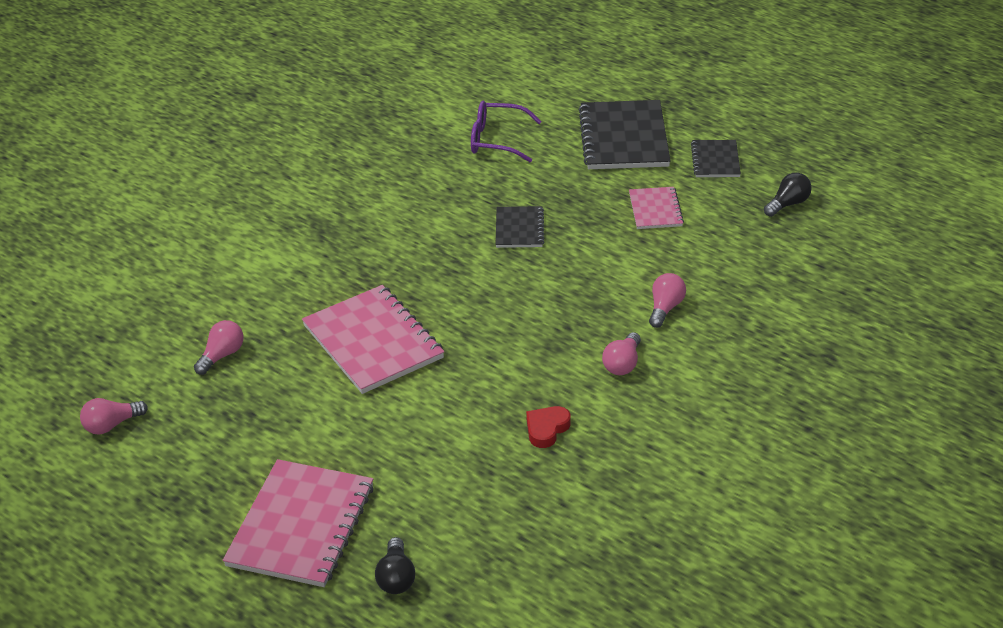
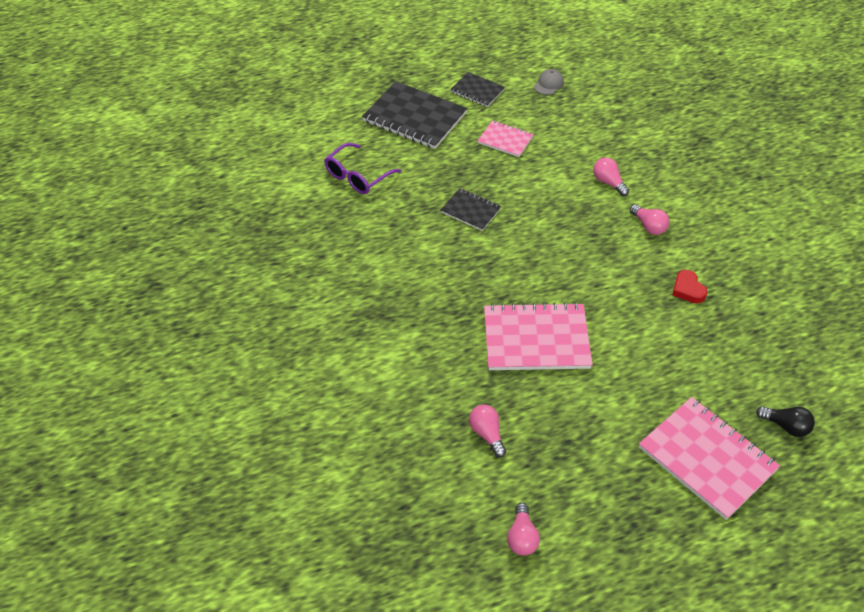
camera: 60 degrees left, 10 degrees up
black light bulb [764,173,812,217] -> grey cap [534,69,564,95]

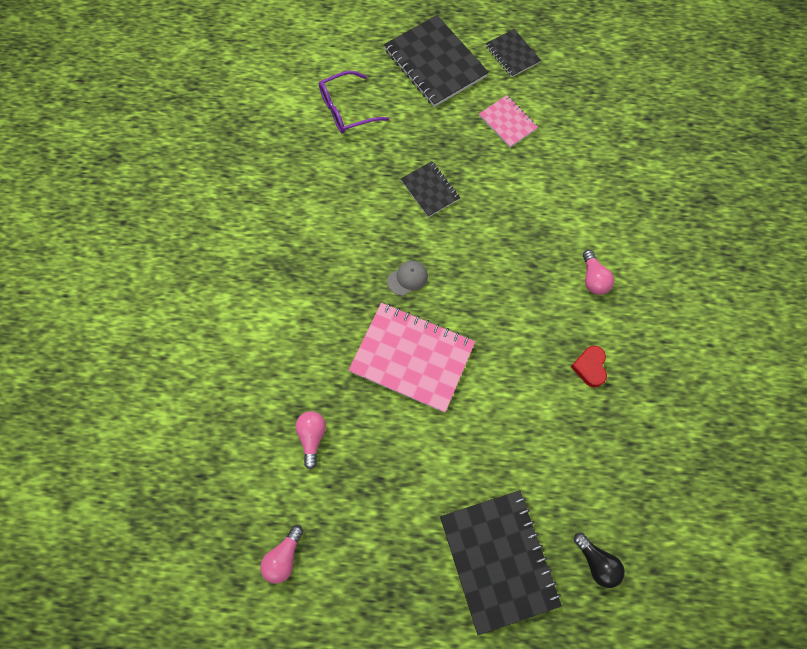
camera: 25 degrees right, 20 degrees up
grey cap [534,69,564,95] -> grey cap moved to [387,261,428,296]
pink light bulb [593,157,629,196] -> none
pink notebook [639,397,780,520] -> black notebook [440,490,562,635]

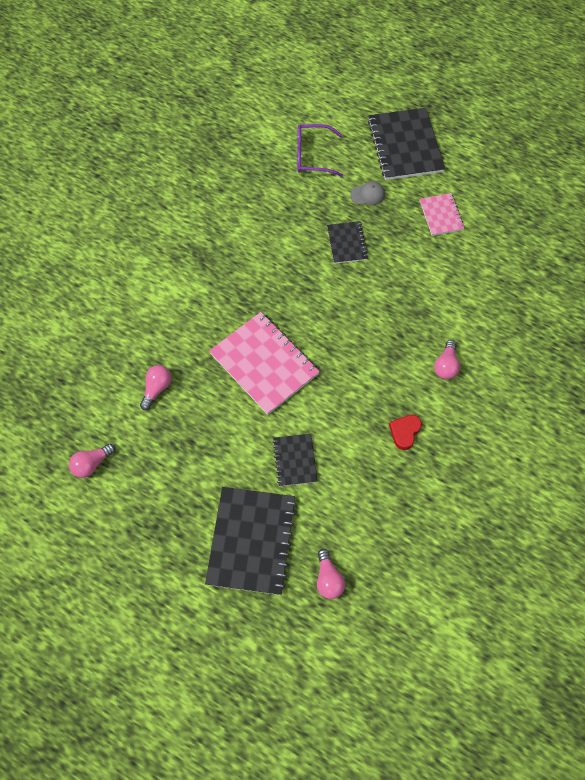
camera: 25 degrees right, 5 degrees down
grey cap [387,261,428,296] -> grey cap moved to [350,181,385,205]
black notebook [486,29,541,77] -> black notebook moved to [273,434,318,486]
black light bulb [574,533,625,588] -> pink light bulb [317,549,345,599]

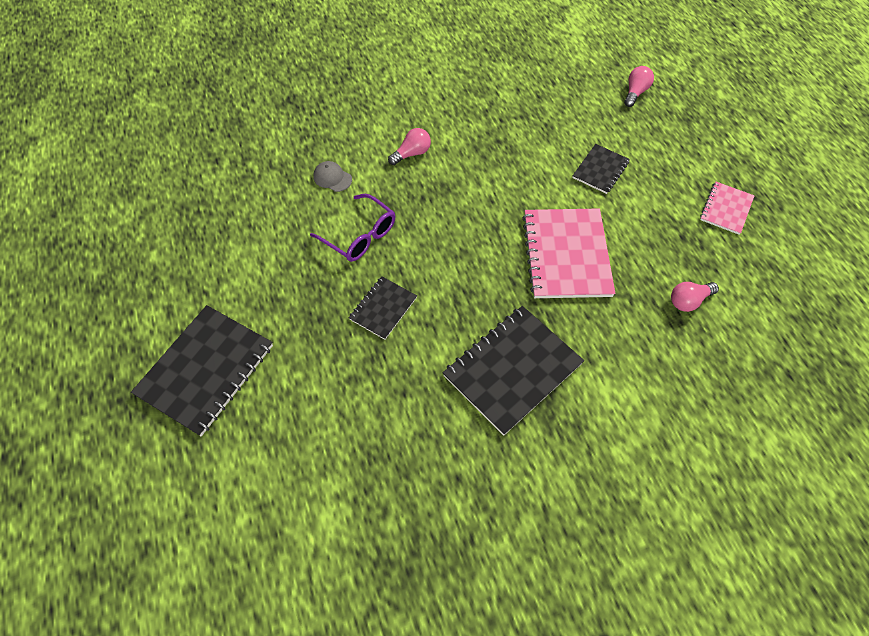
camera: 140 degrees left, 5 degrees down
pink light bulb [69,444,115,478] -> none
black notebook [205,487,297,595] -> black notebook moved to [443,306,584,436]
purple glasses [297,124,343,177] -> purple glasses moved to [310,194,395,262]
grey cap [350,181,385,205] -> grey cap moved to [313,161,352,192]
red heart [389,415,422,450] -> none
pink notebook [420,193,465,236] -> pink notebook moved to [700,182,755,235]

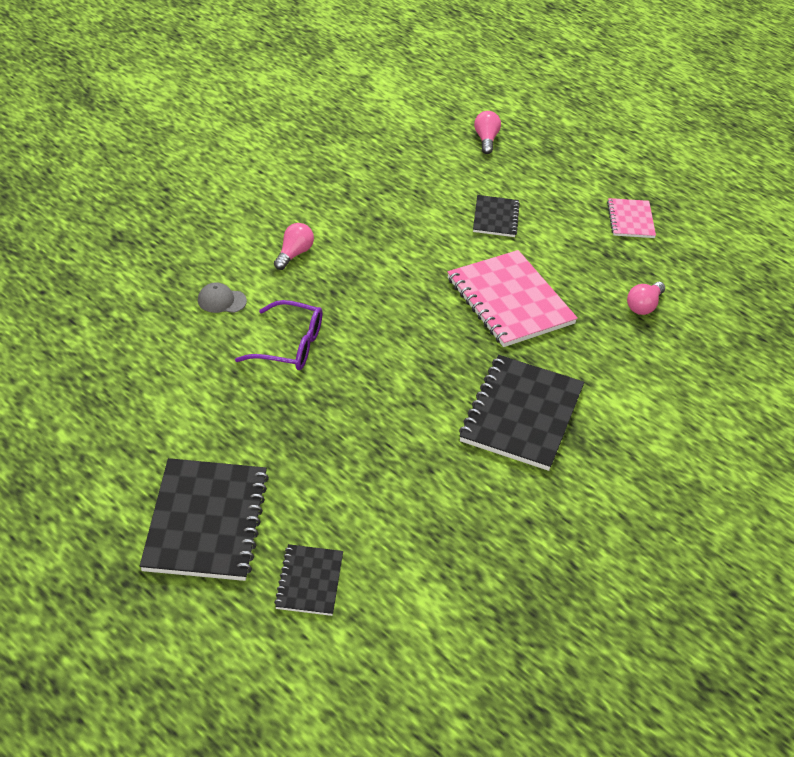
camera: 30 degrees left, 15 degrees down
black notebook [349,276,417,340] -> black notebook moved to [274,544,343,616]

